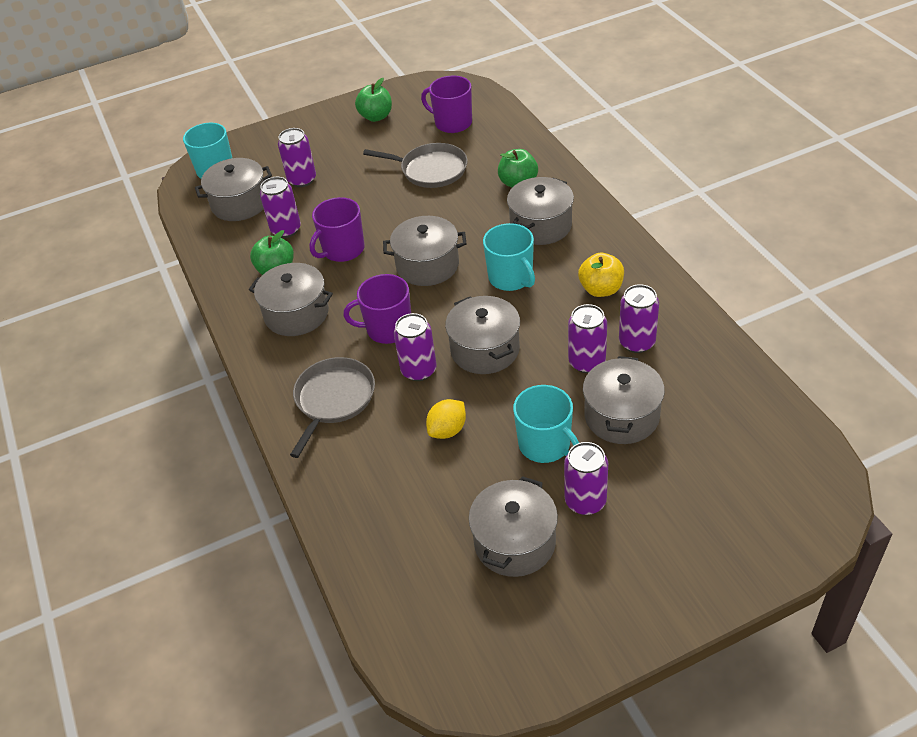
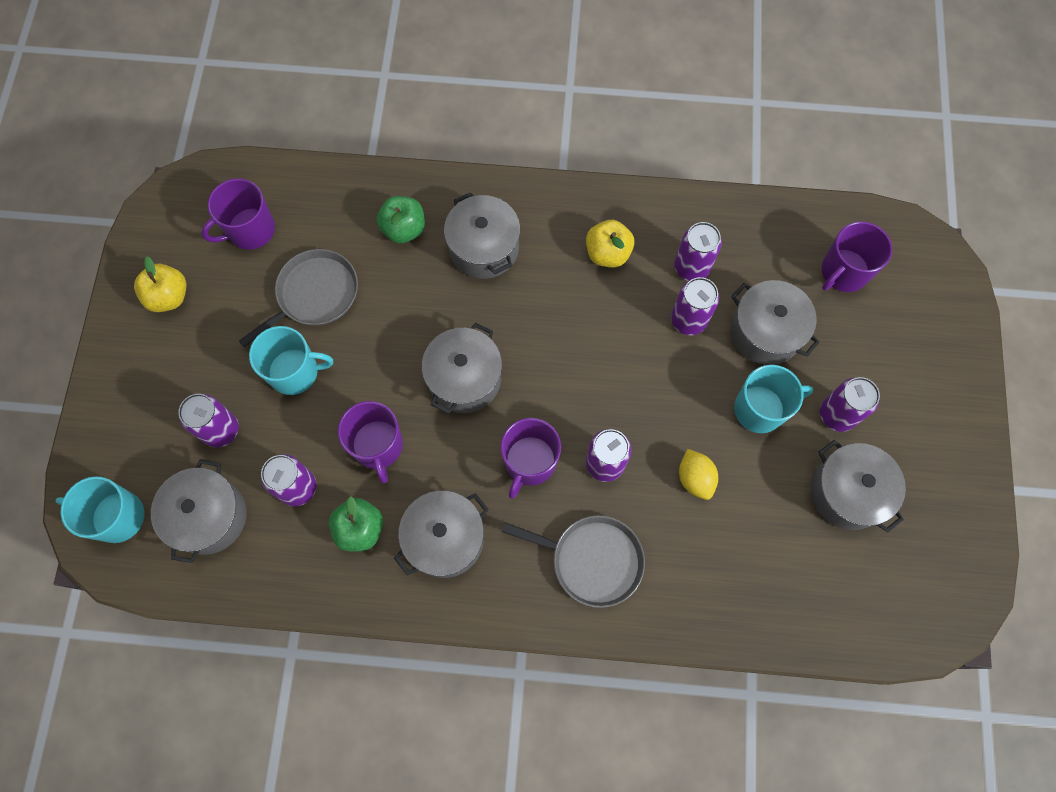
camera: 65 degrees left, 25 degrees up
grey pan [290,357,375,458] -> grey pan turned 150 degrees clockwise [502,515,645,608]
green apple [355,78,392,122] -> yellow apple [134,257,187,312]
grey pot [445,296,520,374] -> none
turquoise mug [483,223,535,291] -> turquoise mug moved to [249,326,333,395]
none -> purple mug [822,221,893,292]

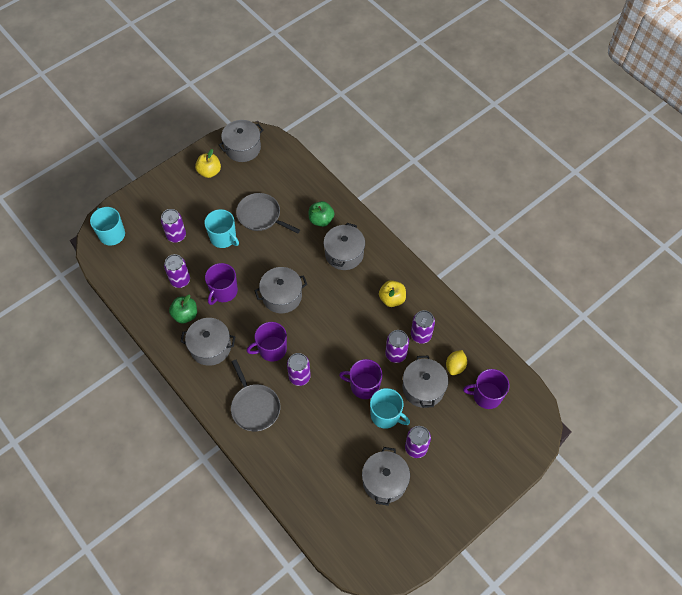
camera: 45 degrees right, 10 degrees down
grey pot [151,459,247,563] -> grey pot moved to [219,120,263,162]
purple mug [201,179,275,250] -> purple mug moved to [339,359,382,399]
grey pan [239,249,358,347] -> grey pan turned 150 degrees counterclockwise [236,193,300,233]
yellow lemon [679,449,718,500] -> yellow lemon moved to [446,350,467,375]

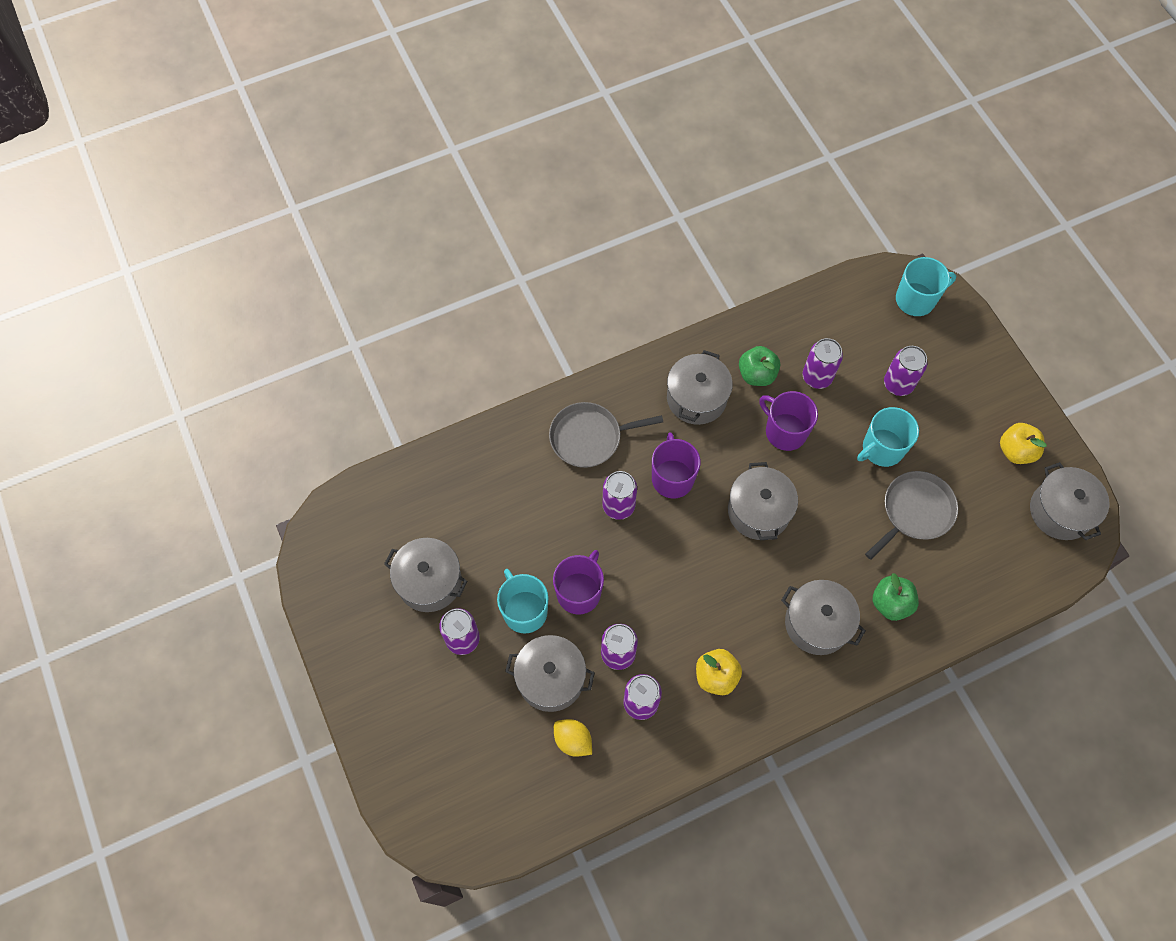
camera: 105 degrees right, 5 degrees up
turquoise mug [370,388,410,429] -> turquoise mug turned 105 degrees clockwise [497,569,549,634]
purple mug [463,369,509,409] -> none

